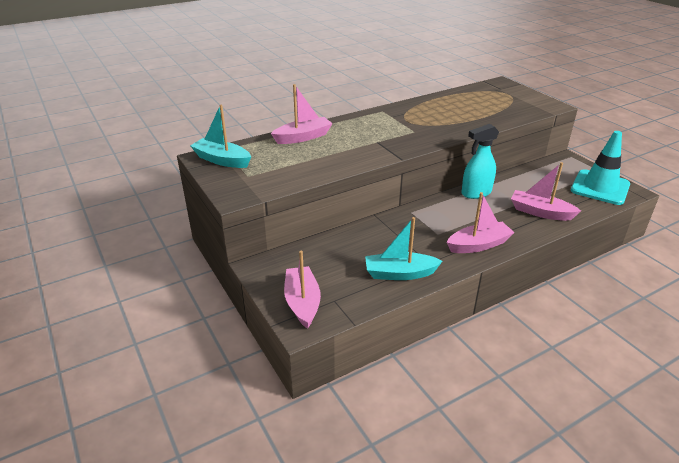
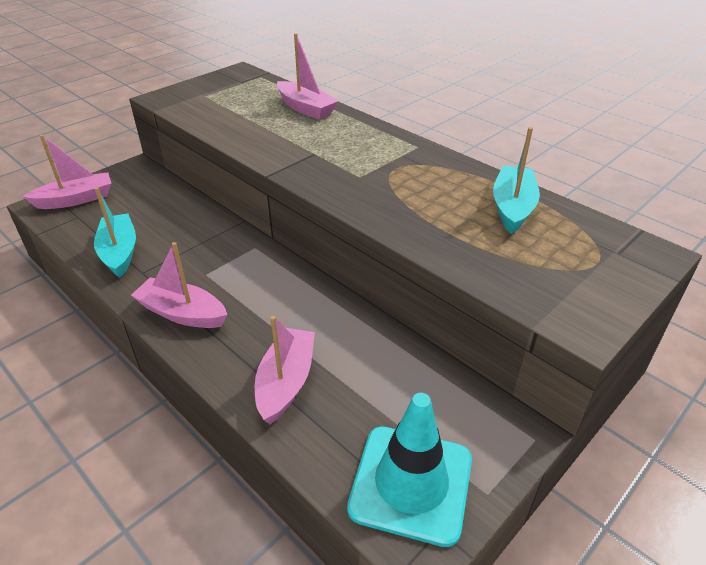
camera: 75 degrees right, 5 degrees up
turquoise boat [190,105,251,168] -> turquoise boat moved to [493,127,540,234]
pink boat [447,192,515,253] -> pink boat turned 150 degrees clockwise [131,242,227,328]
turquoise spray bottle [461,124,499,199] -> none

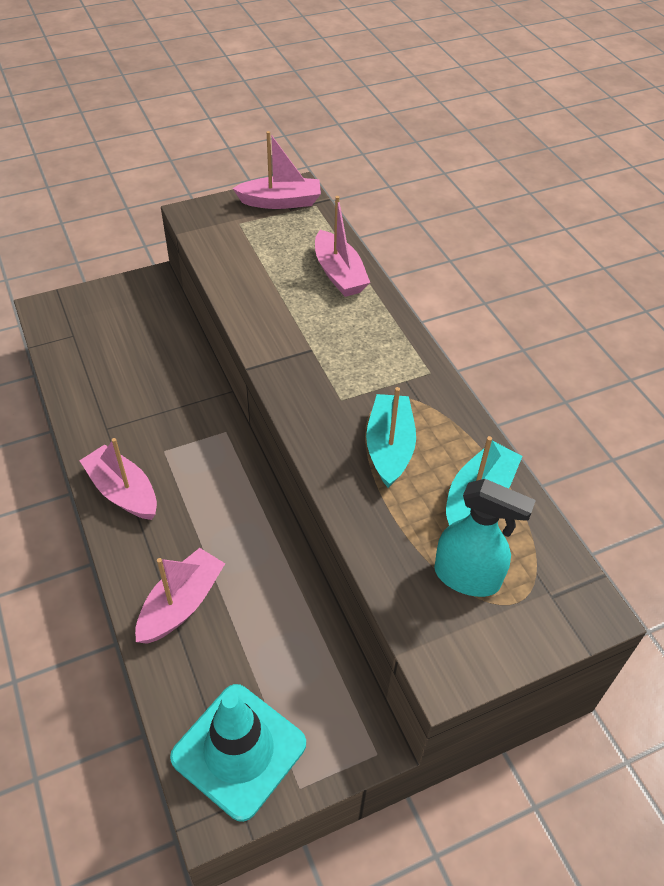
camera: 20 degrees right, 10 degrees up
pink boat [22,135,112,209] -> pink boat moved to [232,131,321,209]
turquoise boat [94,187,136,278] -> turquoise boat moved to [366,387,416,488]
none -> turquoise spray bottle [434,479,536,597]

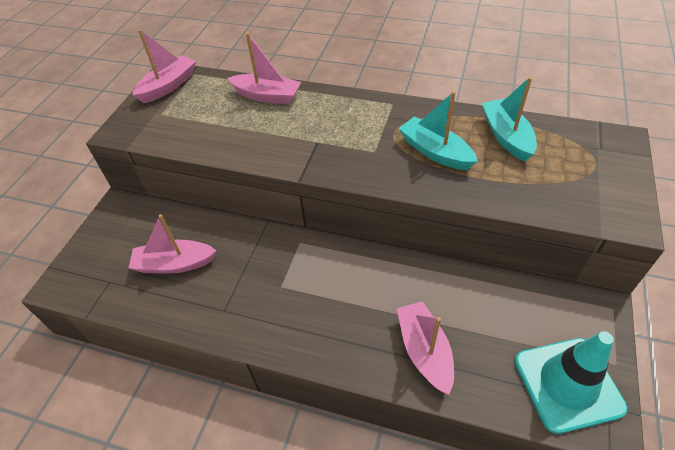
camera: 45 degrees left, 0 degrees up
pink boat [80,438,157,520] -> pink boat moved to [128,214,217,274]
turquoise spray bottle [434,479,536,597] -> none

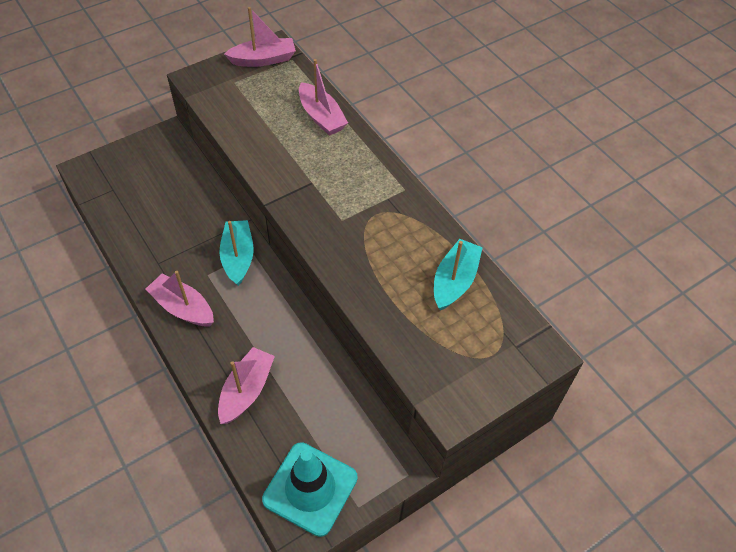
camera: 35 degrees right, 5 degrees up
pink boat [128,214,217,274] -> pink boat moved to [146,271,214,326]
turquoise boat [398,91,478,170] -> turquoise boat moved to [219,220,254,286]

